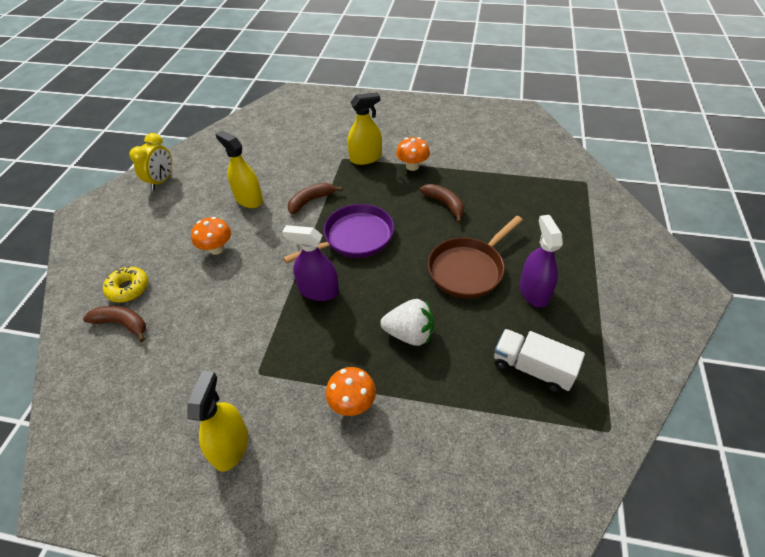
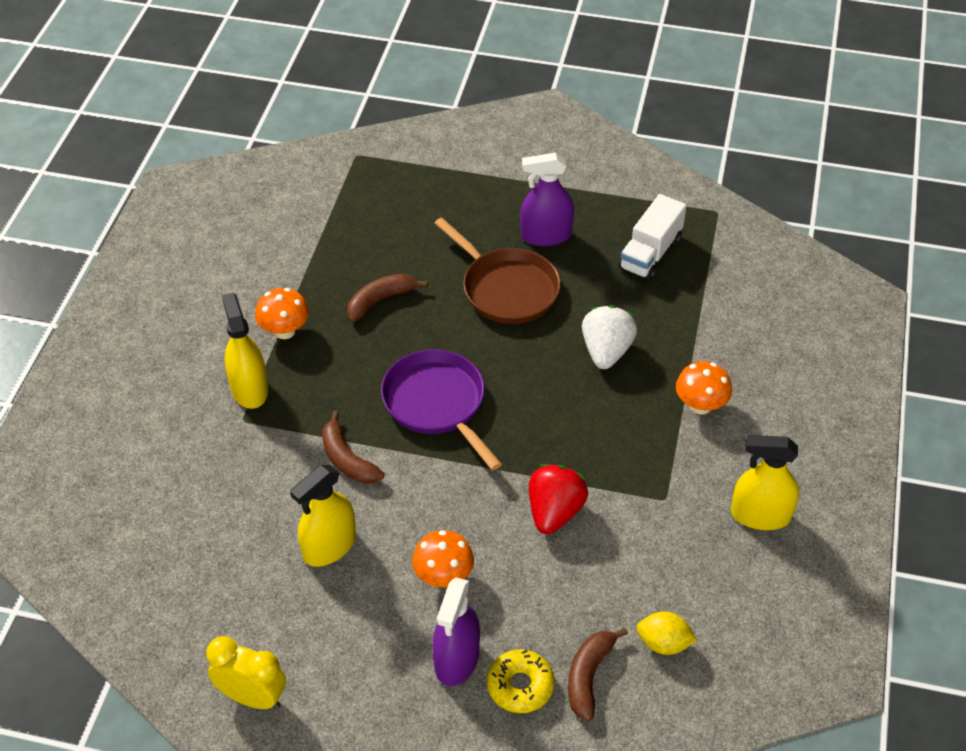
camera: 90 degrees left, 0 degrees up
purple spray bottle [282,225,339,301] -> purple spray bottle moved to [432,577,480,686]
none -> red strawberry [529,464,588,534]
none -> yellow lemon [637,612,698,655]

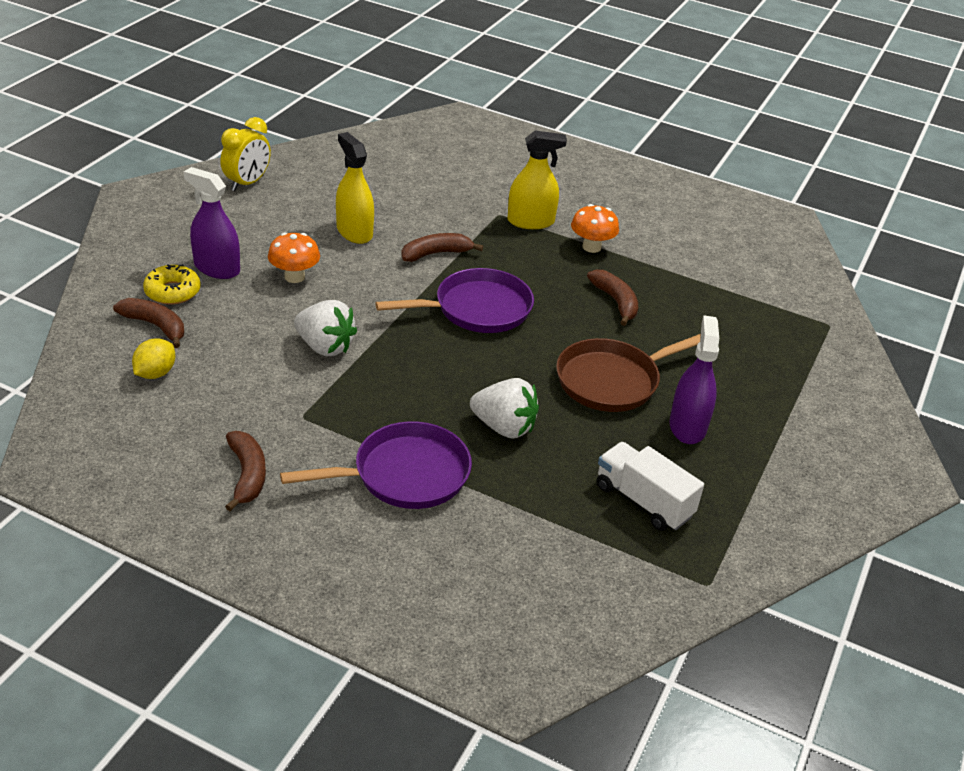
camera: 100 degrees right, 10 degrees down
red strawberry [529,464,588,534] -> white strawberry [294,300,357,356]
orange mushroom [676,361,732,414] -> purple pan [280,421,472,509]
yellow spray bottle [731,435,799,530] -> brown banana [225,431,266,511]

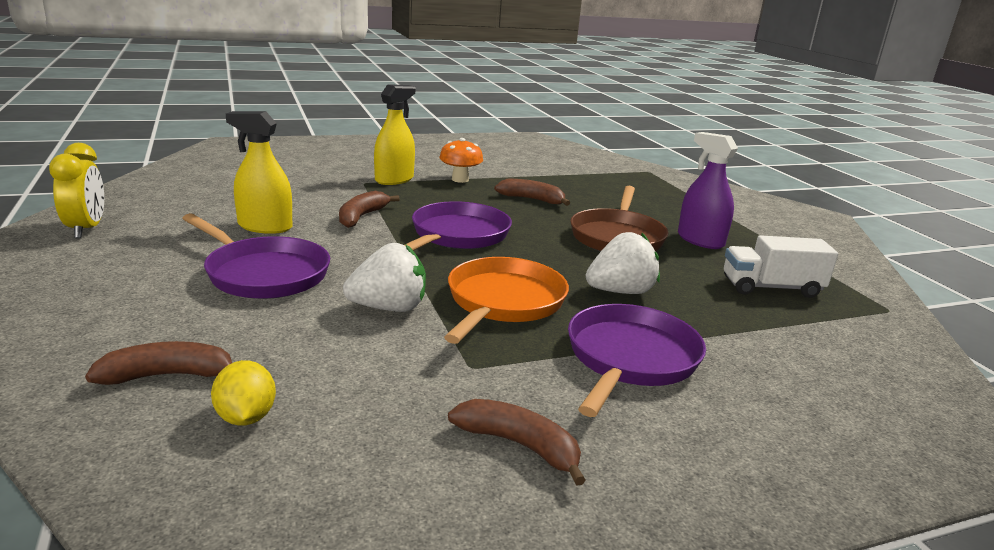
camera: 45 degrees left, 15 degrees down
yellow donut [143,264,201,305] -> none
purple spray bottle [184,167,240,279] -> none
orange mushroom [268,233,320,283] -> purple pan [182,213,330,299]
none -> orange pan [444,257,569,344]

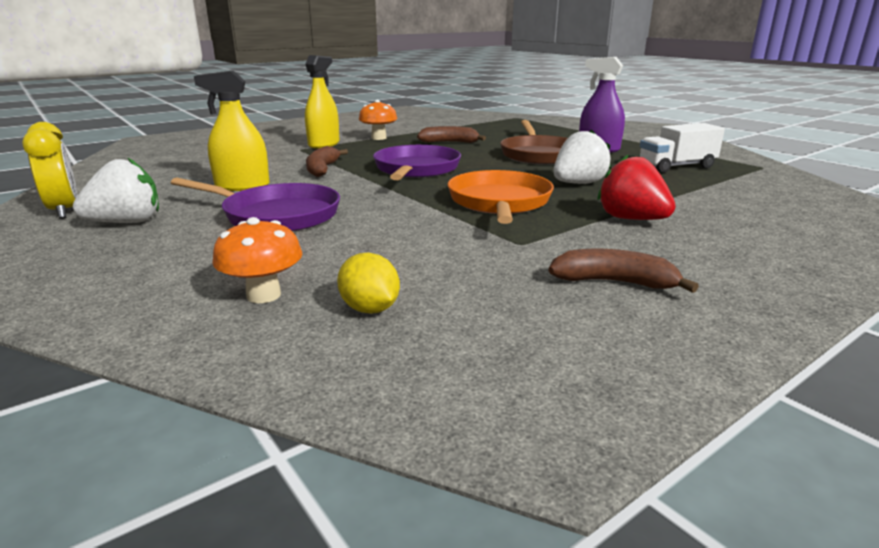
camera: 15 degrees left, 0 degrees up
brown banana [85,341,232,385] -> orange mushroom [212,217,302,303]
white strawberry [343,243,426,312] -> white strawberry moved to [73,157,159,223]
purple pan [568,304,706,417] -> red strawberry [598,155,676,220]

